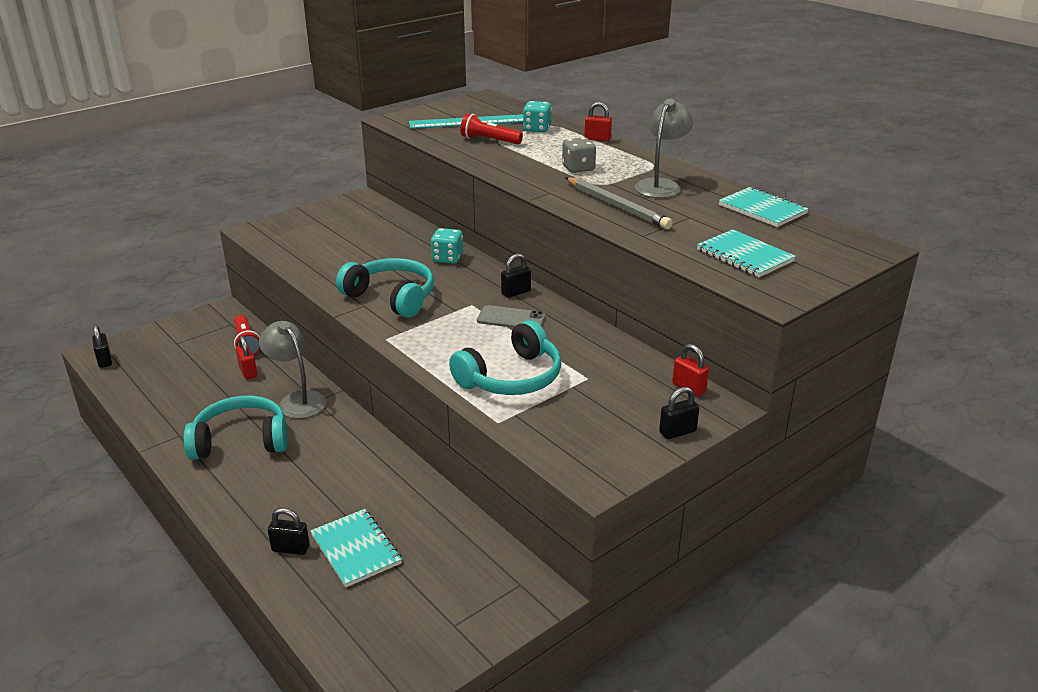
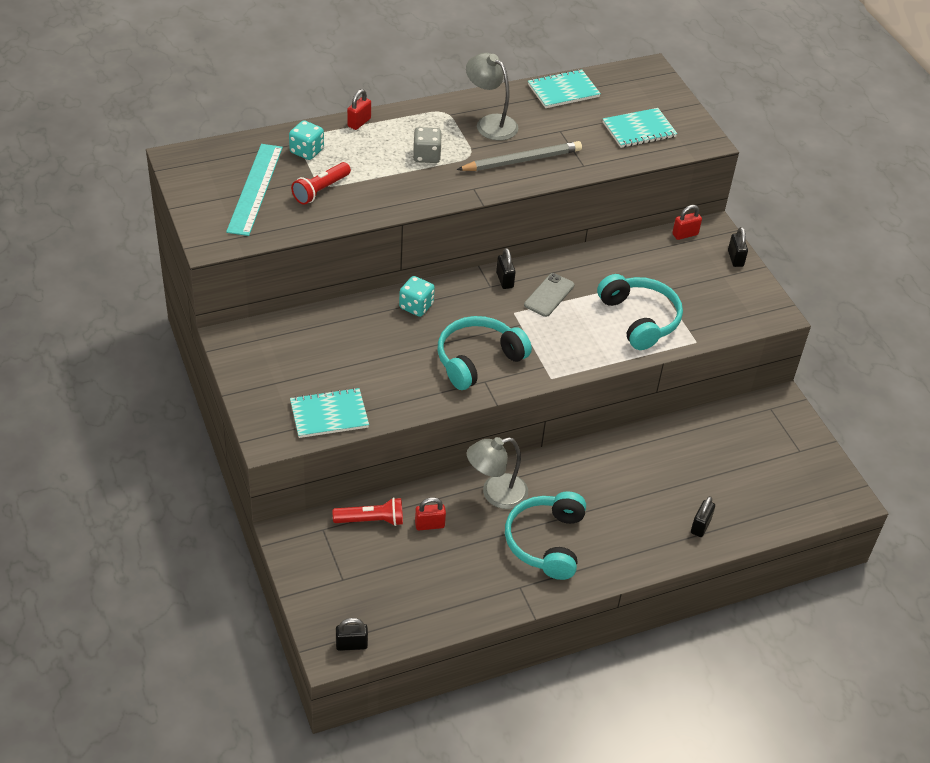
camera: 75 degrees left, 15 degrees up
turquoise notebook [310,509,402,588] -> turquoise notebook moved to [290,388,369,438]

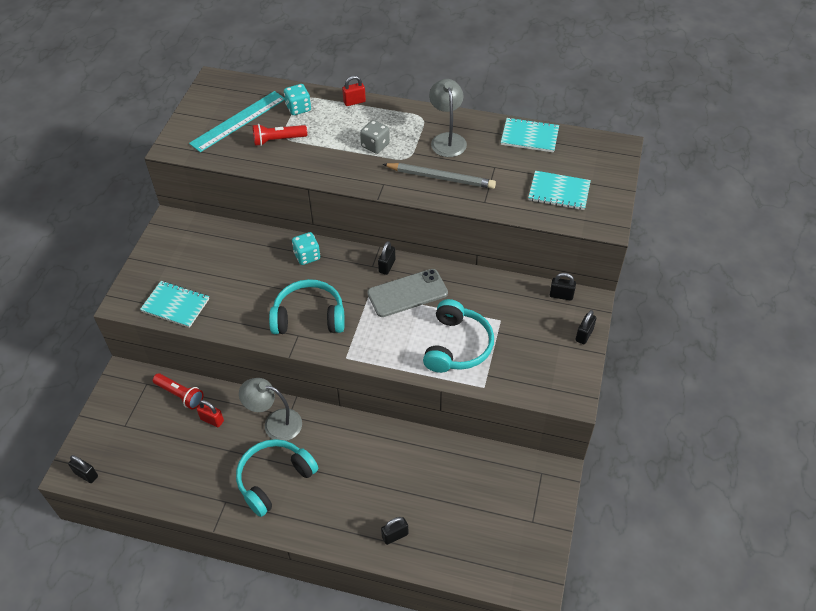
camera: 40 degrees right, 5 degrees up
grey phone [524,273,575,317] -> grey phone [367,269,448,317], size x1.52
red padlock [672,205,702,240] -> black padlock [550,273,576,301]

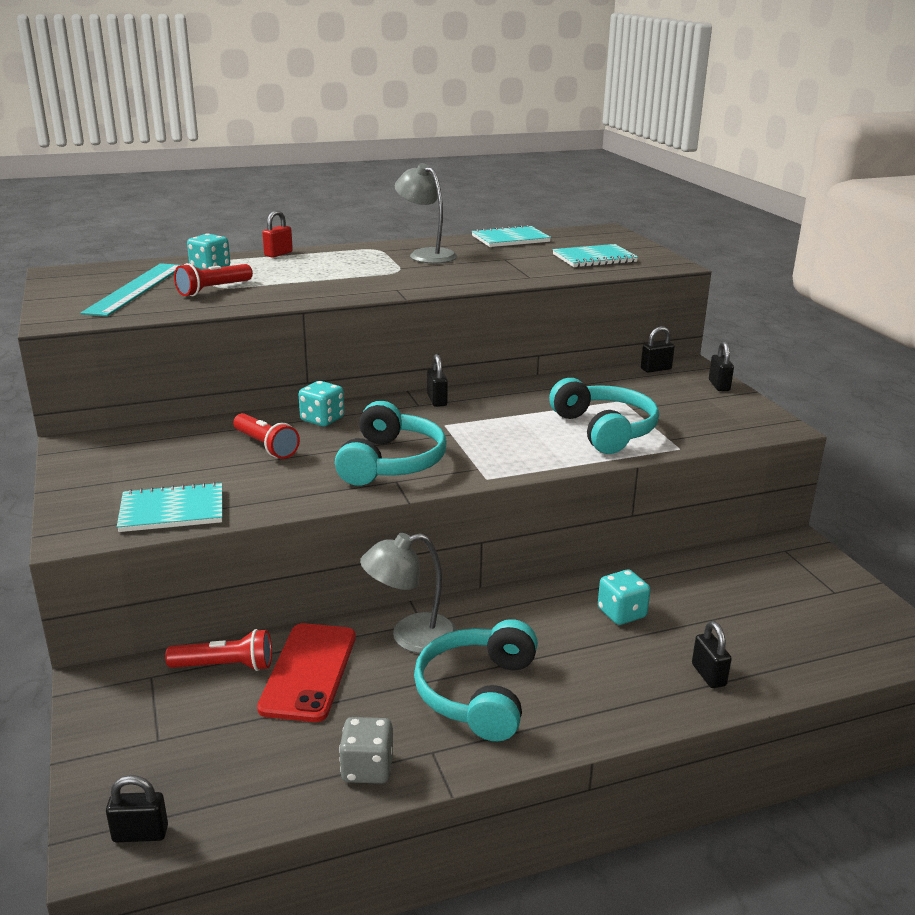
camera: 35 degrees left, 25 degrees down
red padlock [197,400,224,427] -> red phone [257,623,356,722]
turquoise headphones [269,279,345,334] -> turquoise headphones turned 135 degrees clockwise [335,401,447,486]
grey dice [360,120,390,154] -> grey dice moved to [339,717,393,784]
grey phone [367,269,448,317] -> none
black padlock [381,517,408,545] -> black padlock turned 45 degrees counterclockwise [692,621,732,688]
grey pencil [383,163,496,189] -> none
none -> red flashlight [233,413,300,459]
none -> turquoise dice [598,570,651,625]

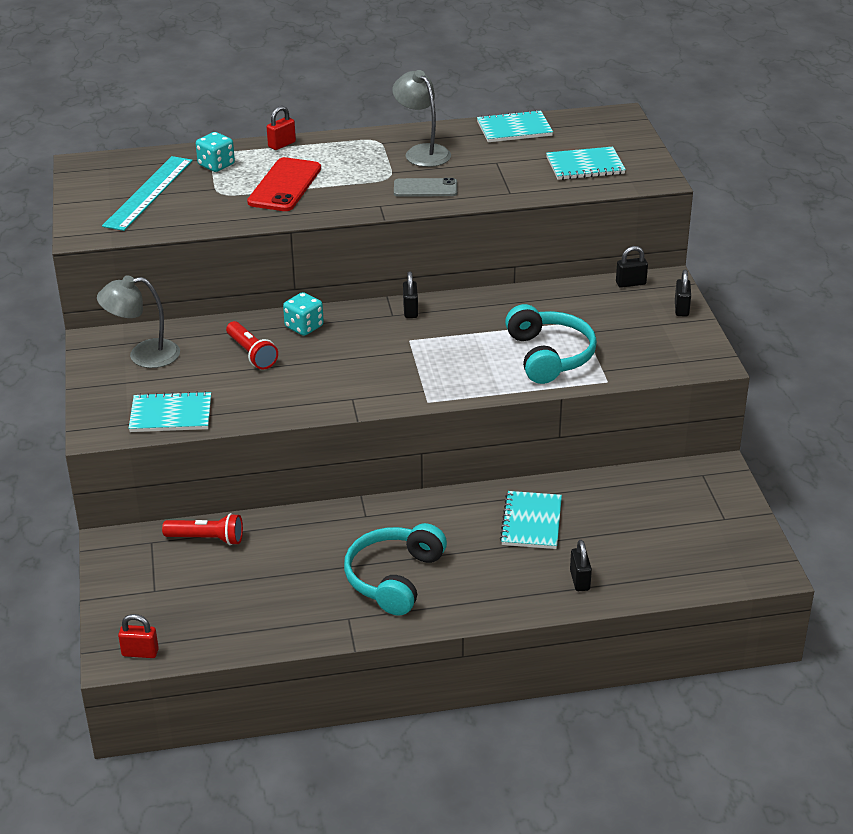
camera: 10 degrees right, 10 degrees up
black padlock [106,775,168,842] -> red padlock [118,614,159,658]
red flashlight [174,263,253,296] -> none
red phone [257,623,356,722] -> red phone moved to [247,157,321,211]
turquoise headphones [335,401,447,486] -> none
grey dice [339,717,393,784] -> none
grey lamp [360,533,457,653] -> grey lamp moved to [97,275,180,368]
turquoise dice [598,570,651,625] -> turquoise notebook [500,491,562,549]
none -> grey phone [394,178,457,197]

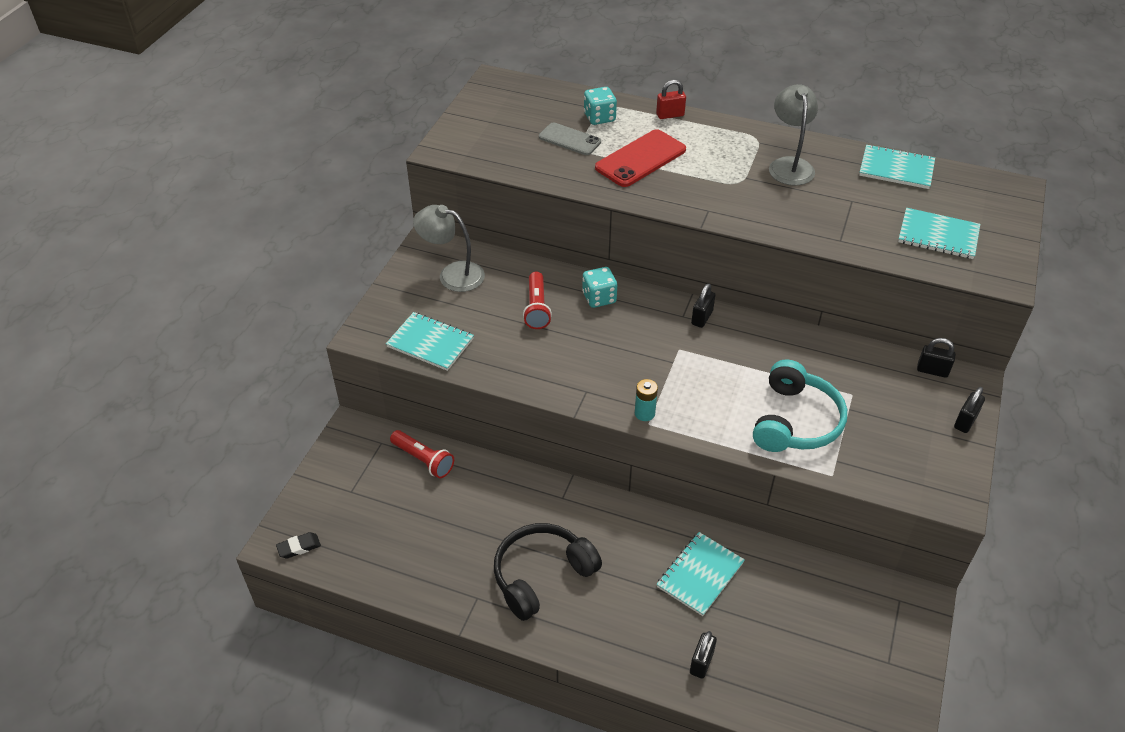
camera: 30 degrees right, 10 degrees up
turquoise ruler [102,156,193,231] -> none
red padlock [118,614,159,658] -> black eraser [276,532,321,558]
turquoise headphones [344,523,447,616] -> black headphones [494,523,602,621]
grey phone [394,178,457,197] -> grey phone moved to [539,122,601,155]
none -> turquoise battery [635,379,658,421]

